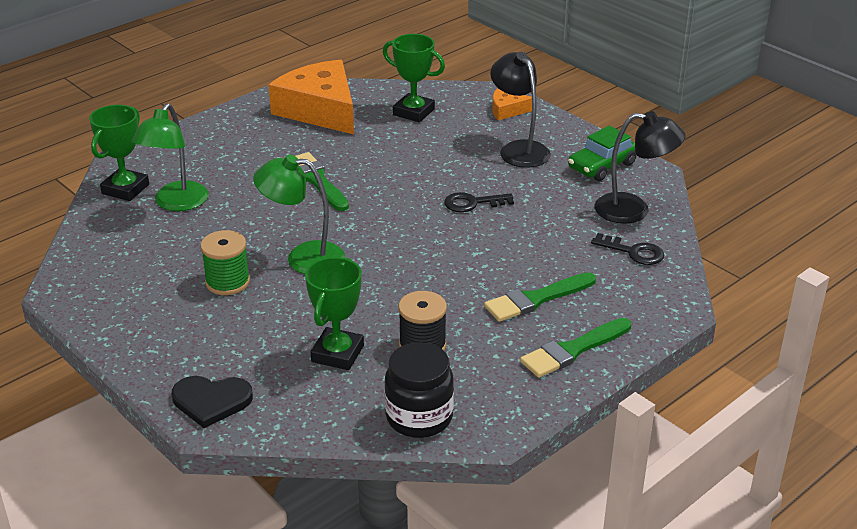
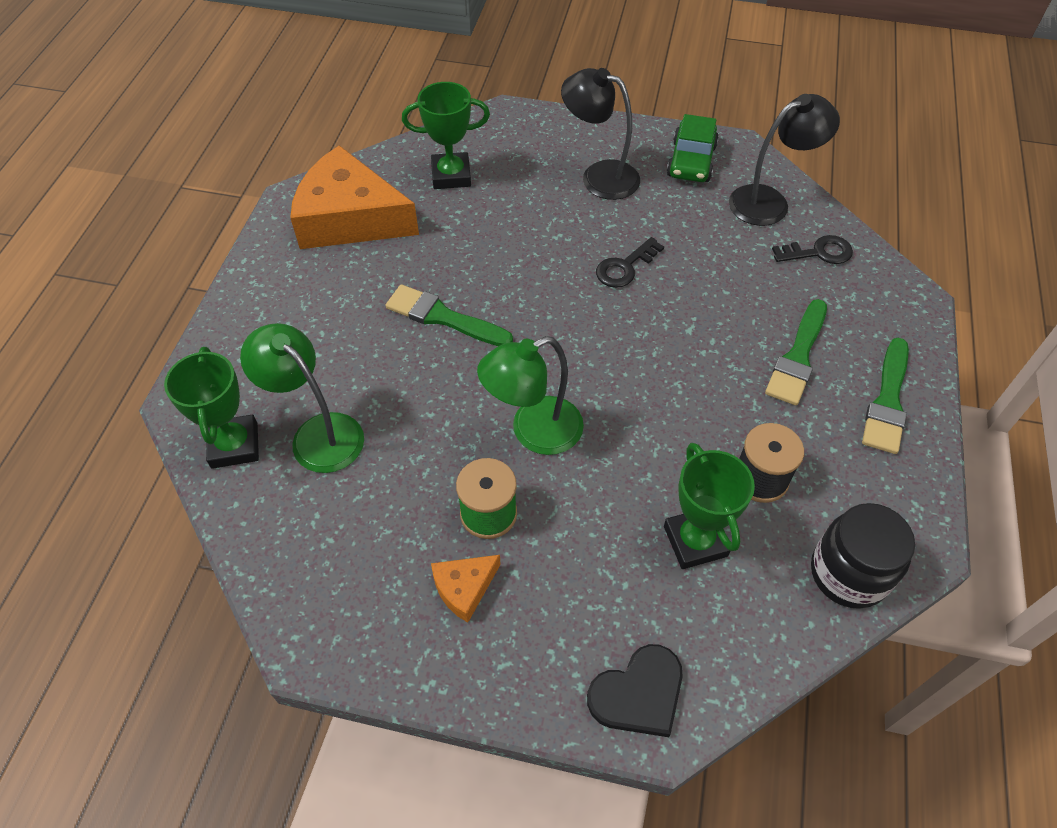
camera: 35 degrees left, 20 degrees up
green lamp [132,103,209,211] -> green lamp turned 150 degrees clockwise [240,323,364,473]
orange cheese [492,89,532,120] -> orange cheese moved to [431,555,501,623]

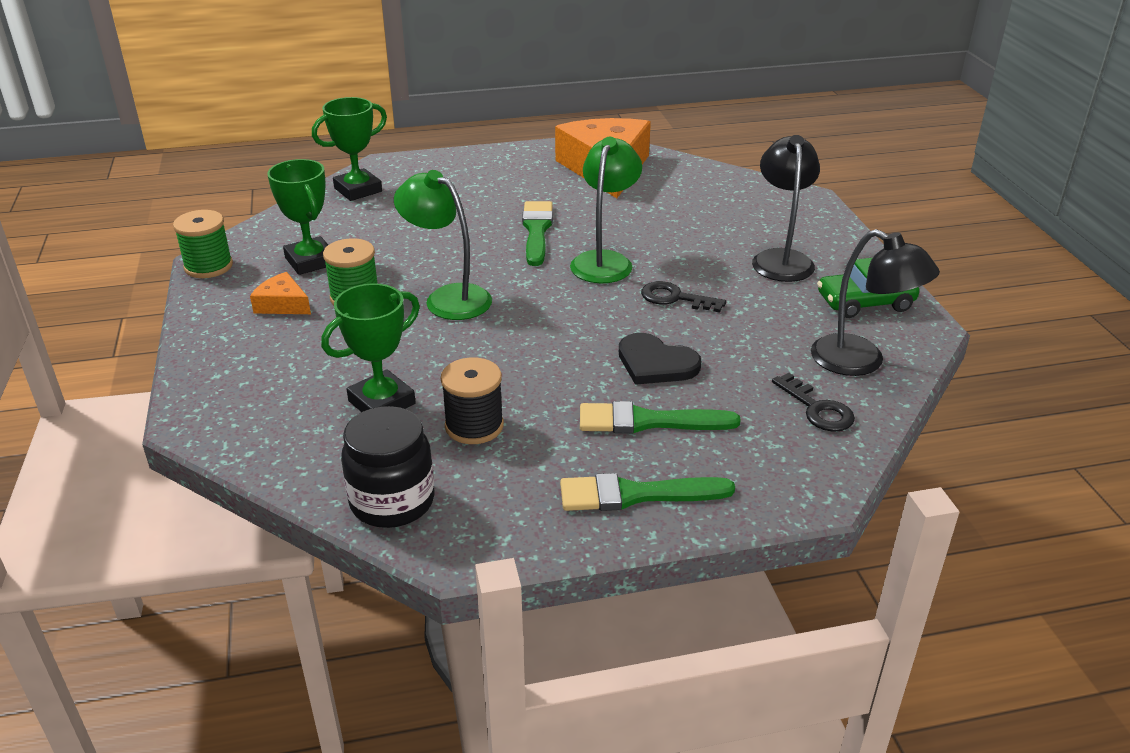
camera: 65 degrees right, 20 degrees down
green lamp [240,323,364,473] -> green lamp moved to [570,137,642,283]
green trophy [402,82,490,189] -> green trophy moved to [267,159,328,275]
black heart [587,644,683,737] -> black heart moved to [619,333,701,385]
none -> green spool [173,210,233,278]

